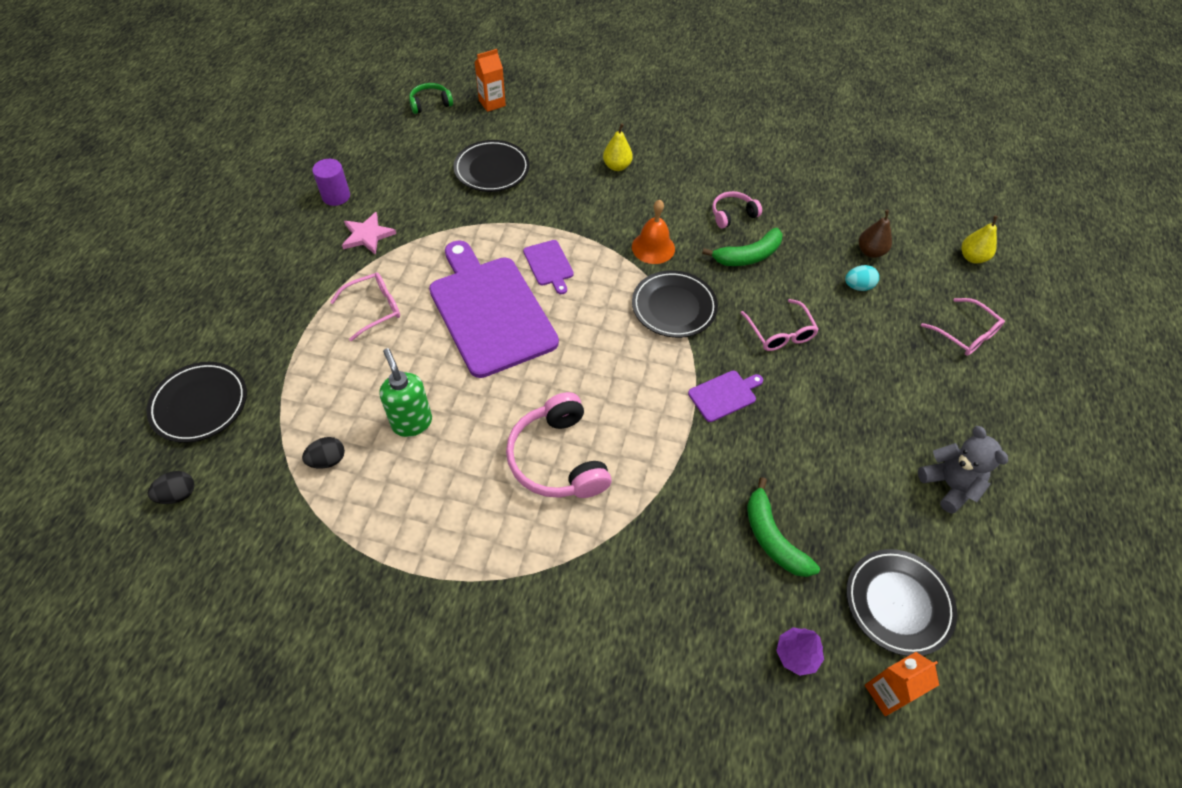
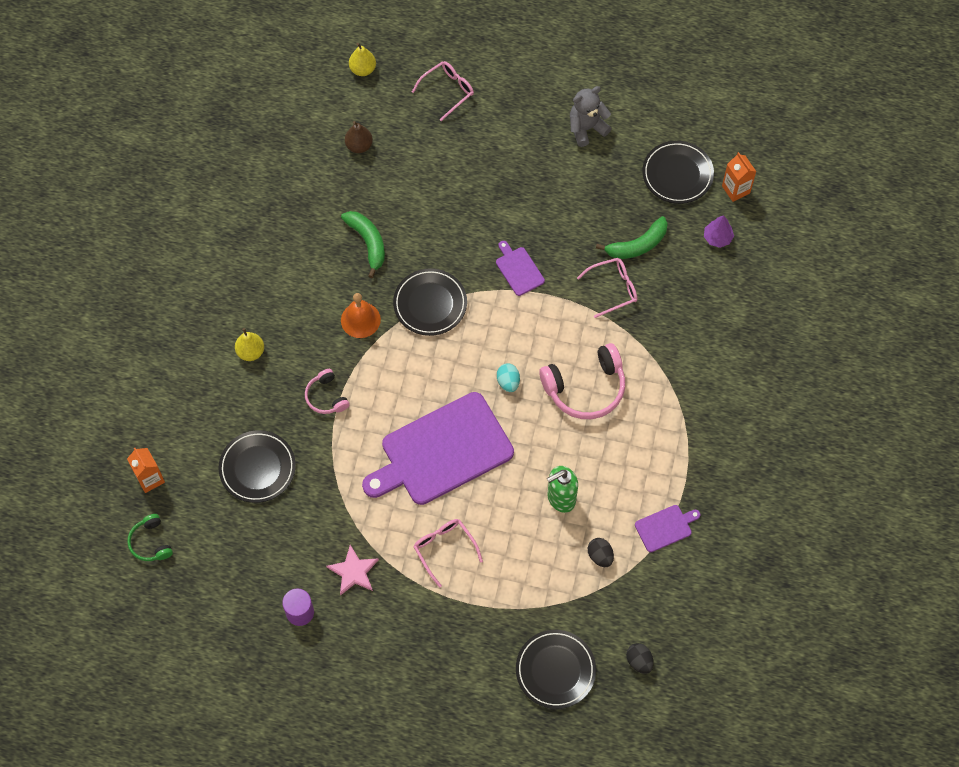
camera: 90 degrees left, 10 degrees up
purple cutting board [523,240,574,294] -> purple cutting board moved to [635,505,700,552]
pink headphones [712,191,762,229] -> pink headphones moved to [305,369,350,414]
pink glasses [740,299,819,351] -> pink glasses moved to [577,258,637,318]
turquoise egg [845,265,879,291] -> turquoise egg moved to [497,363,520,392]

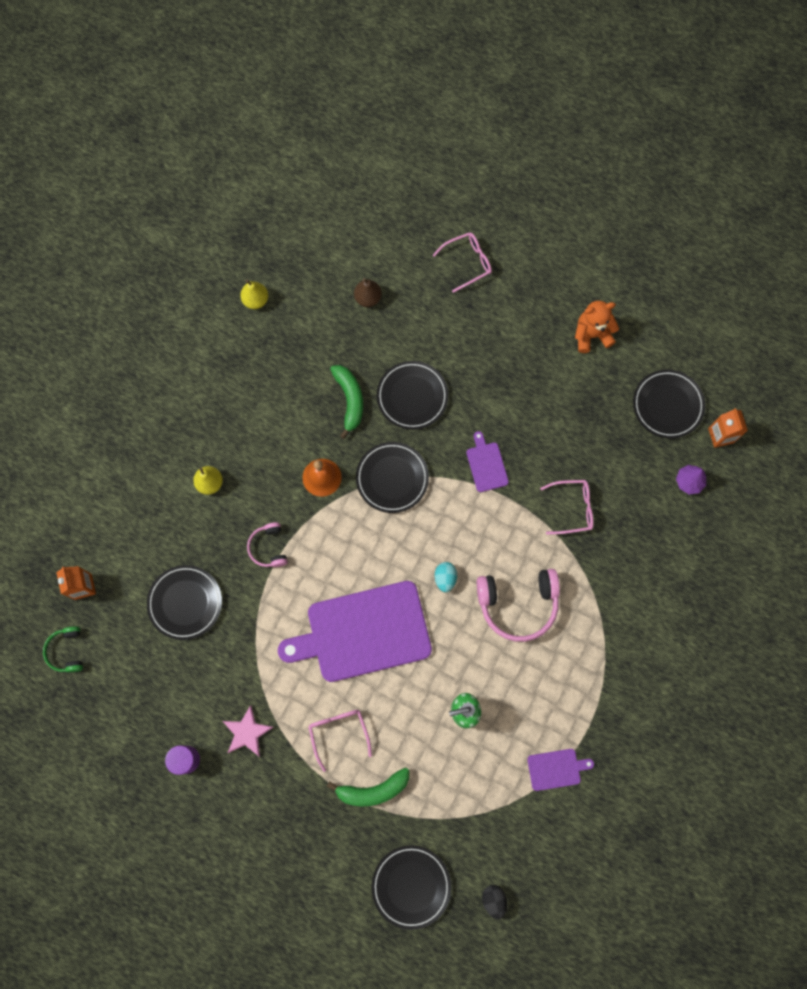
camera: 15 degrees right, 10 degrees up
yellow pear [349,43,376,76] -> yellow pear moved to [240,280,268,309]
grey teddy bear [570,86,612,147] -> orange teddy bear [575,301,619,353]
black egg [588,538,614,567] -> none
green banana [596,216,668,259] -> green banana moved to [327,768,409,806]
none -> black plate [377,361,448,430]

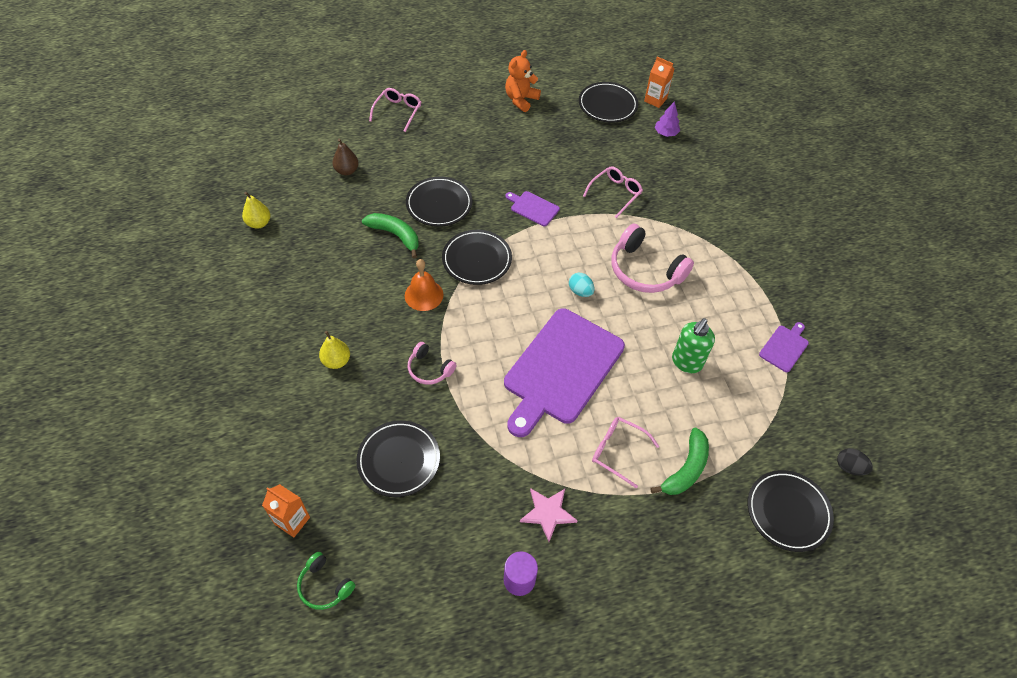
camera: 45 degrees left, 20 degrees down
pink headphones [477,569,560,642] -> pink headphones turned 90 degrees clockwise [612,224,694,293]

